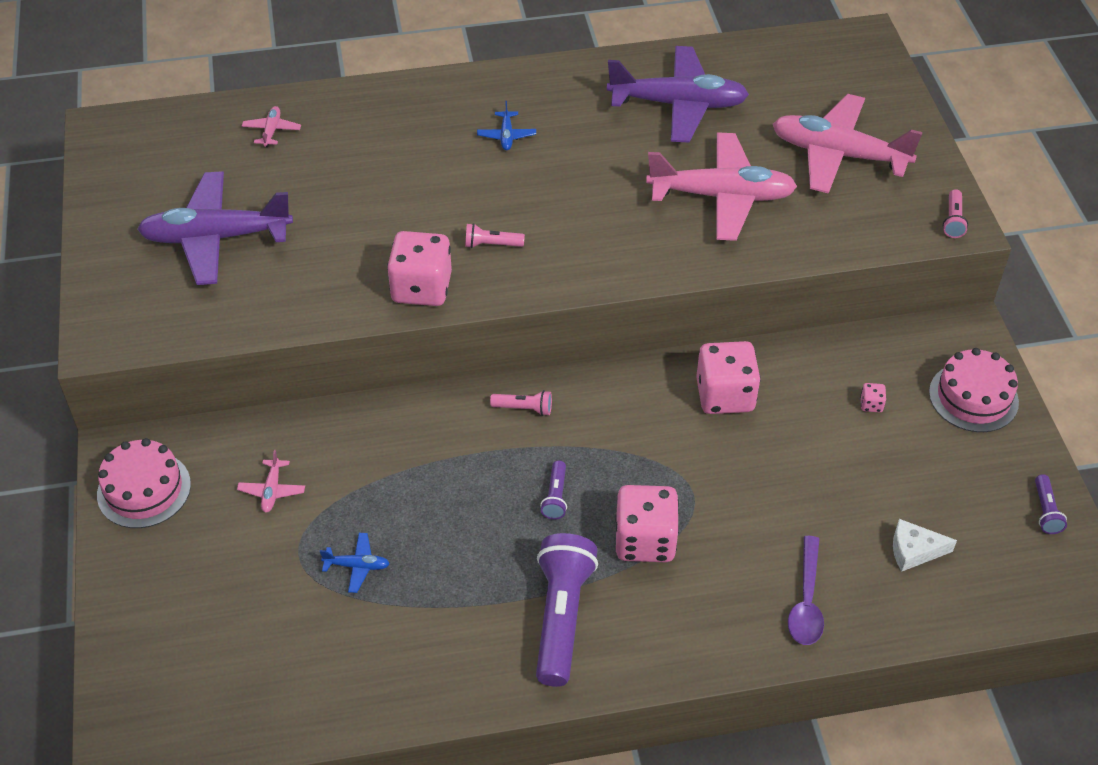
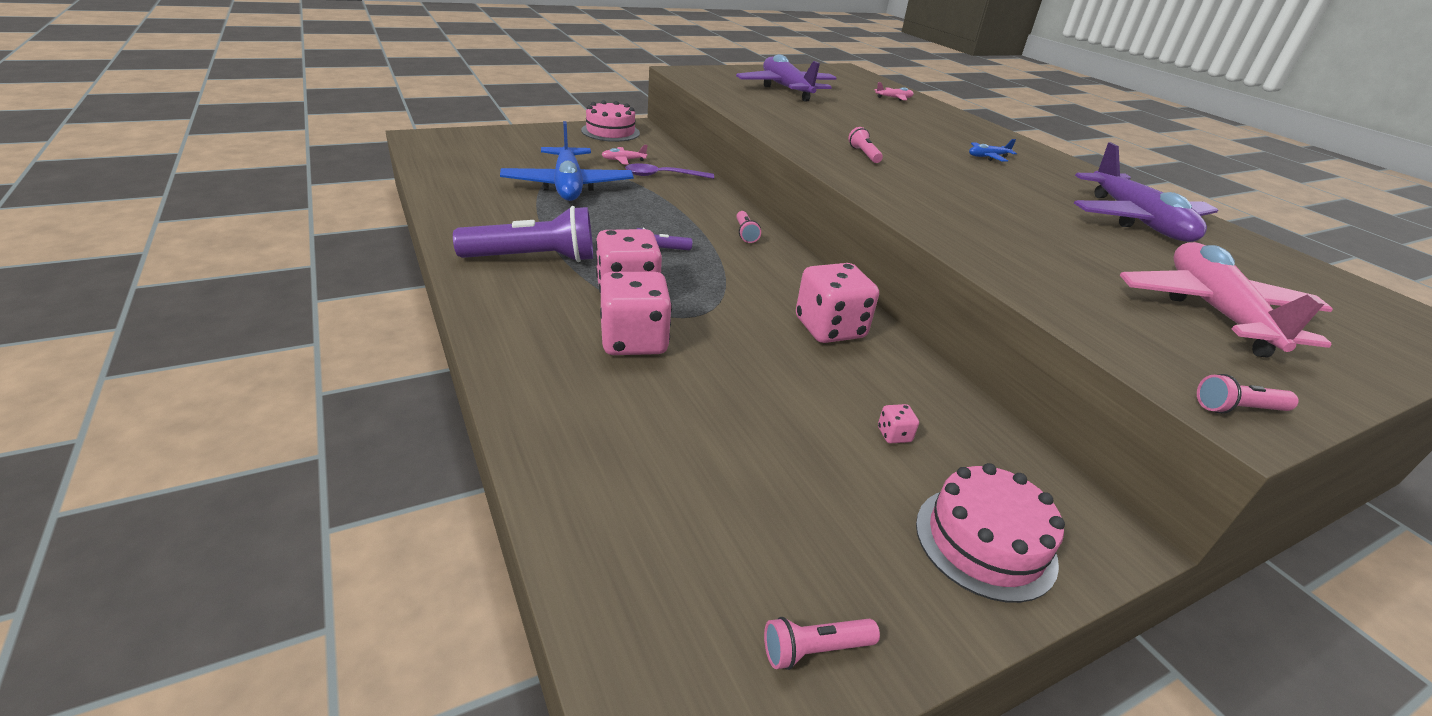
camera: 70 degrees right, 15 degrees down
blue plane [320,533,390,593] -> blue plane [500,121,634,201], size x2.48
pink dice [387,231,452,306] -> pink dice moved to [600,272,672,355]
pink plane [646,132,797,241] -> none
purple spoon [788,536,824,645] -> purple spoon moved to [625,163,714,179]
white cheese [893,519,957,572] -> none
purple flashlight [1035,474,1067,534] -> pink flashlight [764,617,880,670]

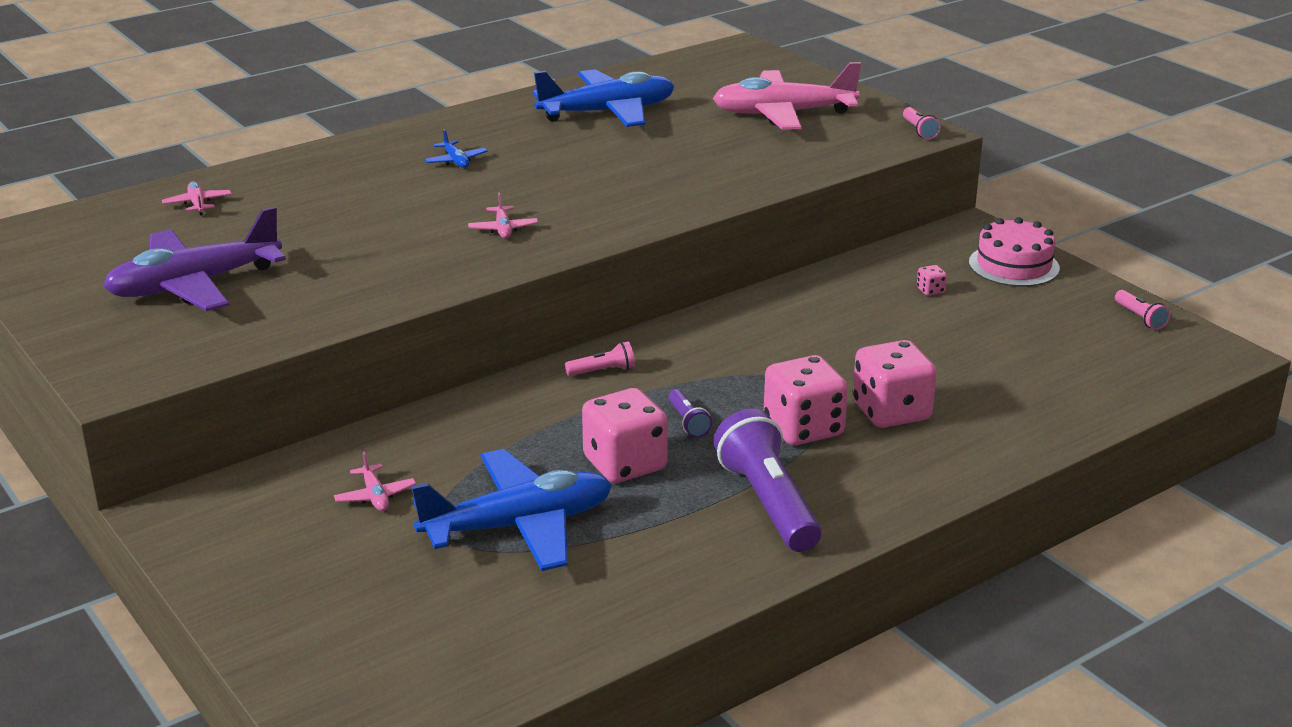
camera: 95 degrees left, 5 degrees down
pink cake [581,100,640,142] -> none
purple spoon [625,163,714,179] -> none
pink dice [796,263,879,343] -> pink dice moved to [582,388,668,483]
pink flashlight [848,127,883,163] -> pink plane [468,193,538,239]
purple plane [1074,142,1218,242] -> blue plane [533,69,675,127]

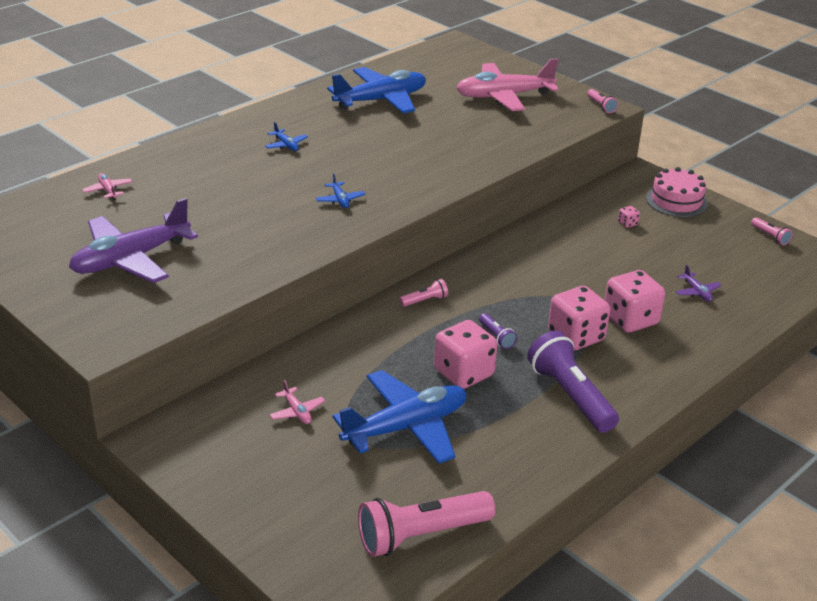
camera: 10 degrees left, 5 degrees up
pink plane [468,193,538,239] -> blue plane [316,173,365,208]
none -> pink flashlight [358,491,495,557]
none -> purple plane [676,265,721,302]

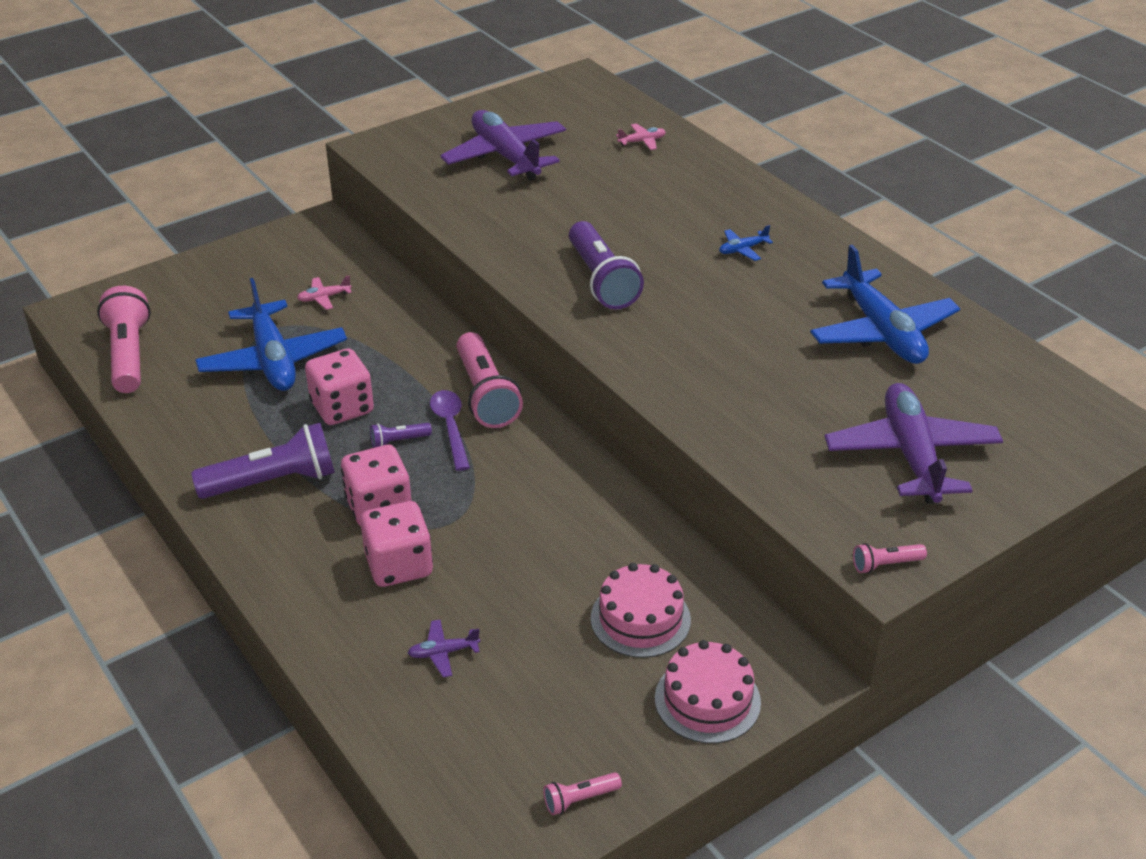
camera: 100 degrees right, 5 degrees up
blue plane [316,173,365,208] -> purple flashlight [569,221,644,309]
pink flashlight [400,279,448,307] -> pink flashlight [457,332,523,428], size x2.19
pink plane [456,58,559,111] -> purple plane [824,383,1003,504]
pink dice [618,206,640,228] -> pink cake [591,563,691,658]
none -> purple spoon [430,390,470,471]

